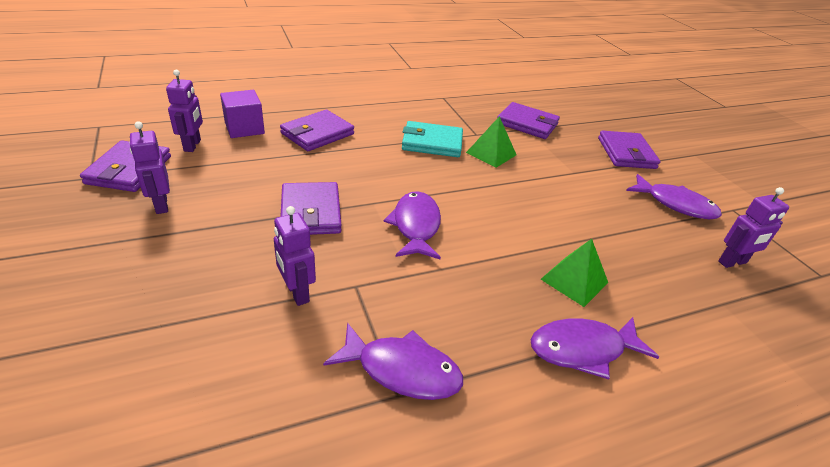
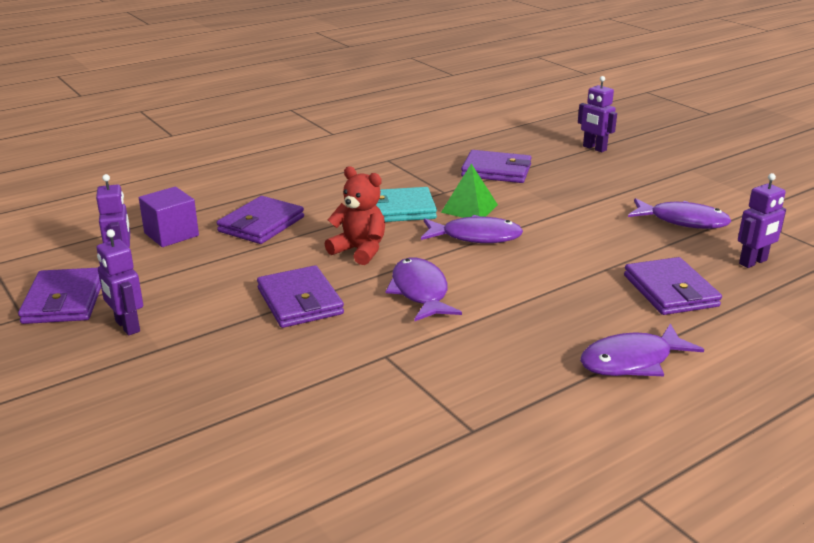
camera: 10 degrees left, 10 degrees down
purple robot [274,206,316,306] -> purple robot moved to [578,76,617,152]
purple fish [323,323,463,400] -> purple fish moved to [421,215,523,243]
green pyramid [541,239,608,307] -> none
purple wallet [598,130,661,169] -> purple wallet moved to [624,257,722,315]
none -> red teddy bear [325,166,385,265]

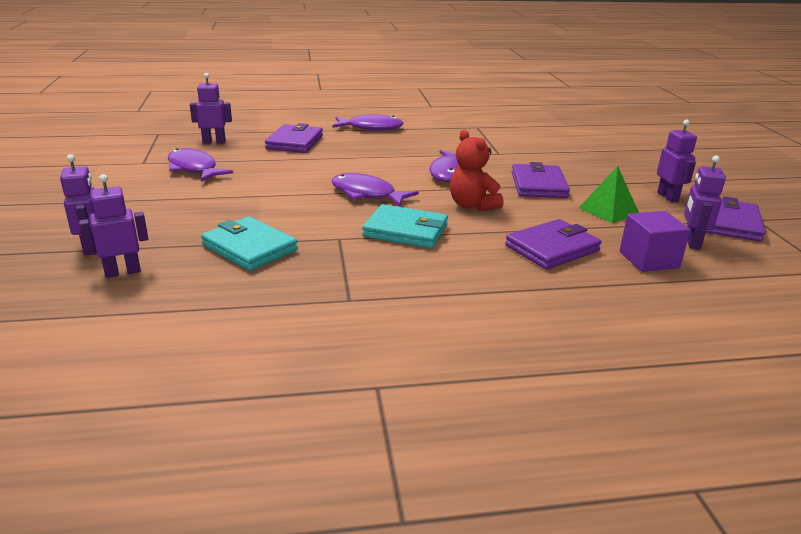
camera: 155 degrees left, 0 degrees up
green pyramid [441,164,498,218] -> green pyramid moved to [579,166,639,223]
purple wallet [461,150,532,183] -> turquoise wallet [201,216,298,271]
none -> purple robot [79,174,148,278]

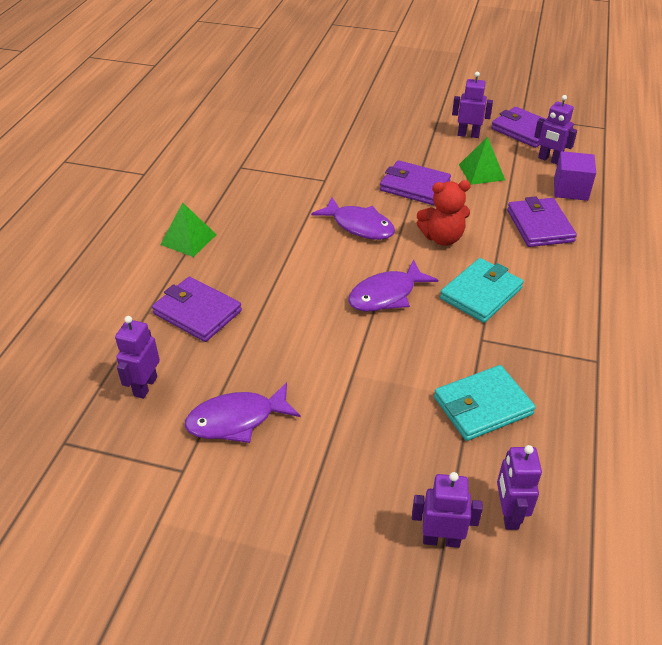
camera: 65 degrees left, 15 degrees up
purple fish [332,115,404,130] -> green pyramid [160,203,217,257]

